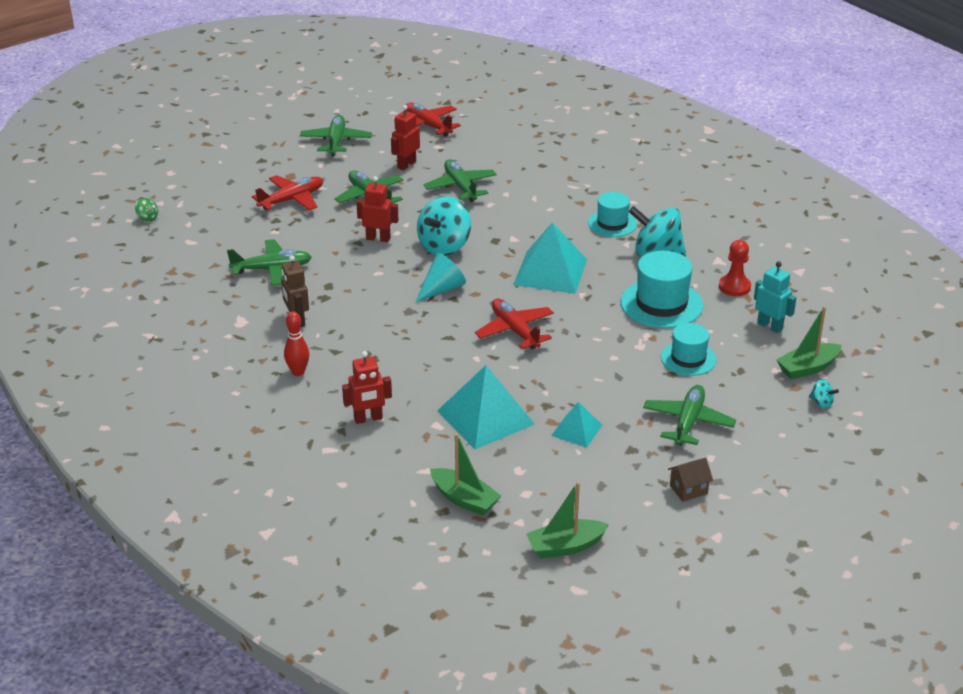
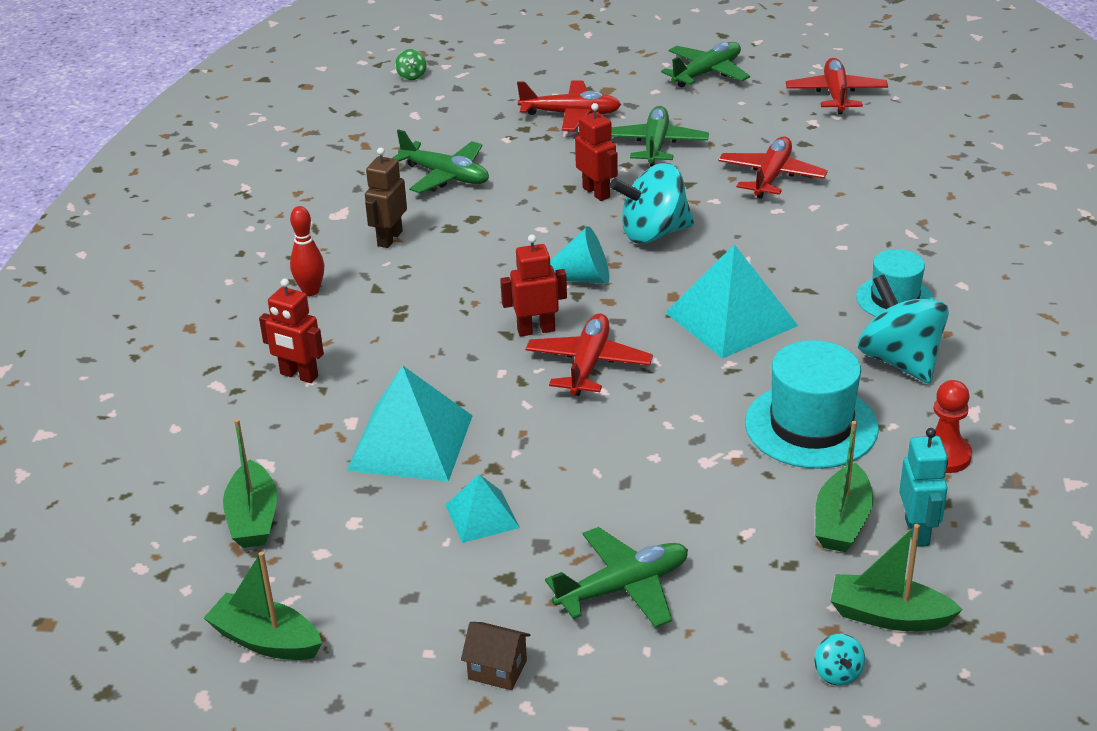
camera: 45 degrees right, 0 degrees up
red robot [391,105,420,170] -> red robot moved to [500,235,567,336]
green plane [424,160,497,202] -> red plane [718,137,828,199]
turquoise hat [661,323,717,376] -> none
none -> green boat [815,421,873,552]

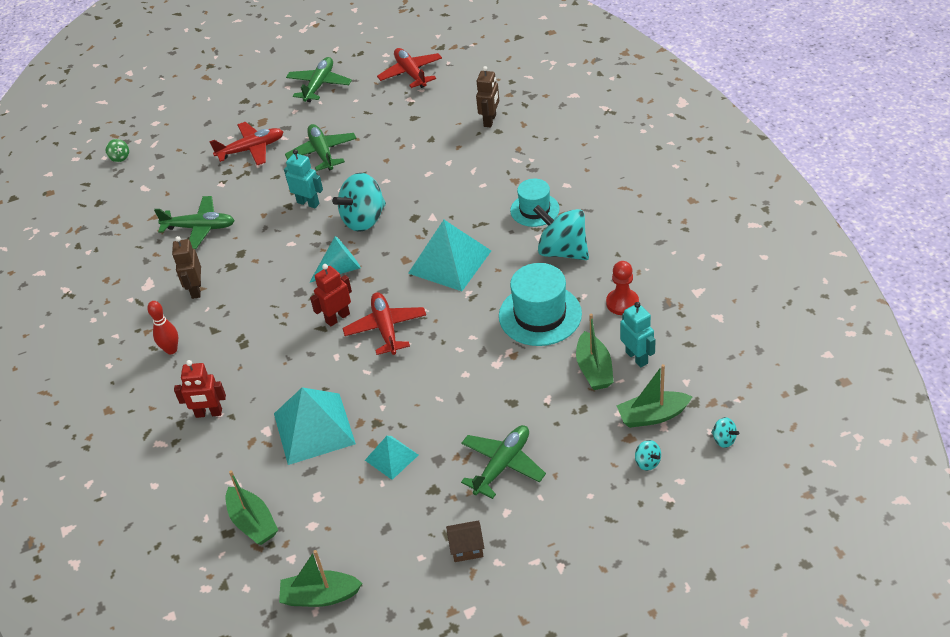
camera: 25 degrees left, 10 degrees up
red robot [575,103,618,201] -> turquoise robot [284,149,323,208]
red plane [718,137,828,199] -> none
none -> brown robot [476,66,499,127]
none -> turquoise spinning top [711,417,739,448]

